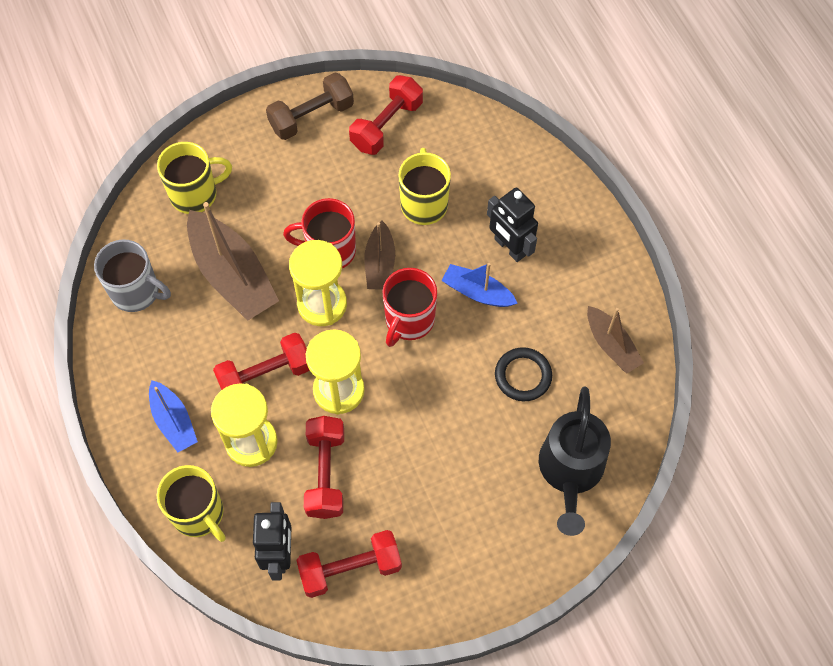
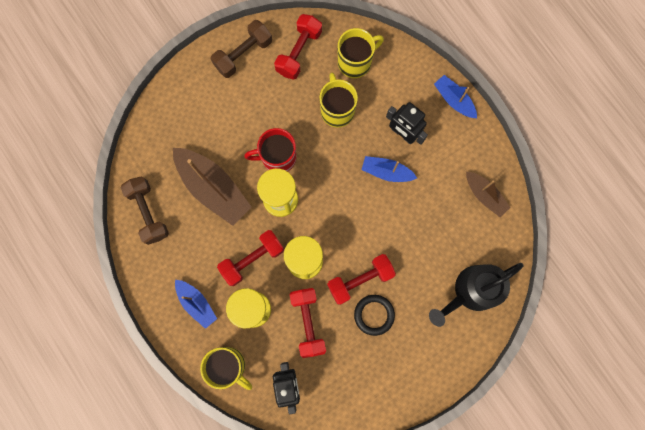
camera: 10 degrees left, 15 degrees up
grey mug [94,239,171,312] -> brown dumbbell [120,176,169,245]
yellow mug [157,142,232,214] -> yellow mug moved to [338,28,384,78]
red dumbbell [296,530,402,598] -> red dumbbell moved to [327,254,396,305]
brown boat [364,221,395,290] -> none
red mug [382,268,437,347] -> none
black ring [495,347,552,401] -> black ring moved to [354,295,395,336]
black watering can [539,387,611,536] -> black watering can turned 60 degrees clockwise [429,263,523,327]
none -> blue boat [434,75,477,118]

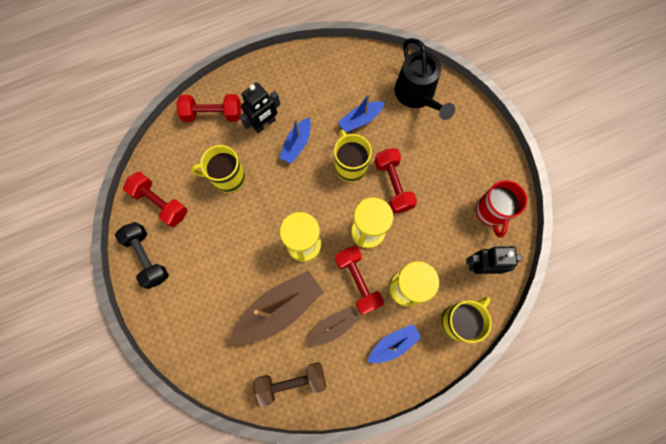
camera: 80 degrees left, 5 degrees down
brown dumbbell [211,20,272,78] -> black dumbbell [115,222,169,289]
red mug [244,128,296,172] -> red mug moved to [476,180,527,237]
red dumbbell [290,288,326,358] -> red dumbbell moved to [176,94,241,122]
yellow mug [338,28,384,78] -> yellow mug moved to [334,130,372,182]
black ring [354,295,395,336] -> none
blue boat [434,75,477,118] -> blue boat moved to [338,93,385,132]
brown boat [466,172,511,217] -> brown boat moved to [307,306,360,345]

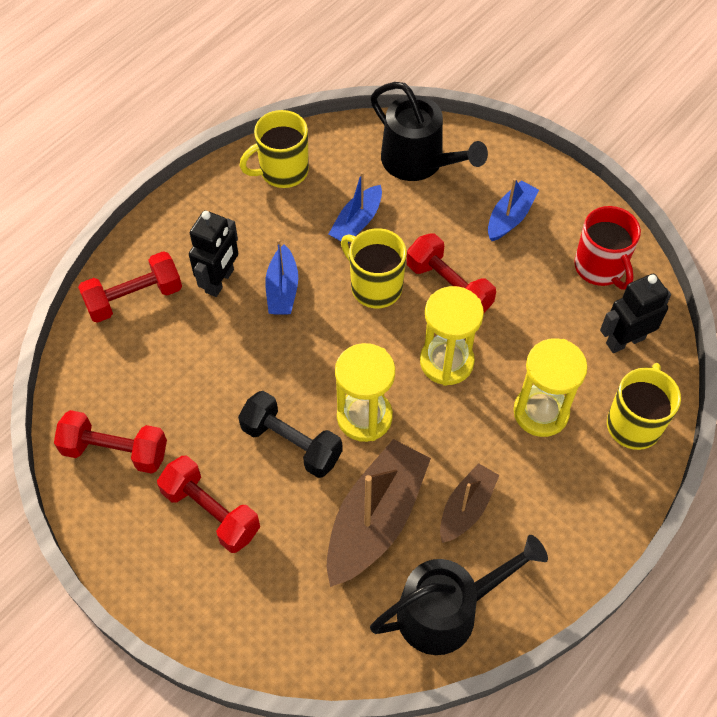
camera: 25 degrees left, 15 degrees down
black dumbbell [115,222,169,289] -> black dumbbell moved to [238,391,343,478]
yellow mug [191,145,245,193] -> yellow mug moved to [239,110,309,188]
brown dumbbell [253,362,326,407] -> black watering can [370,535,548,655]
red dumbbell [335,246,384,315] -> red dumbbell moved to [157,456,260,553]
blue boat [368,324,422,363] -> blue boat moved to [488,178,539,241]

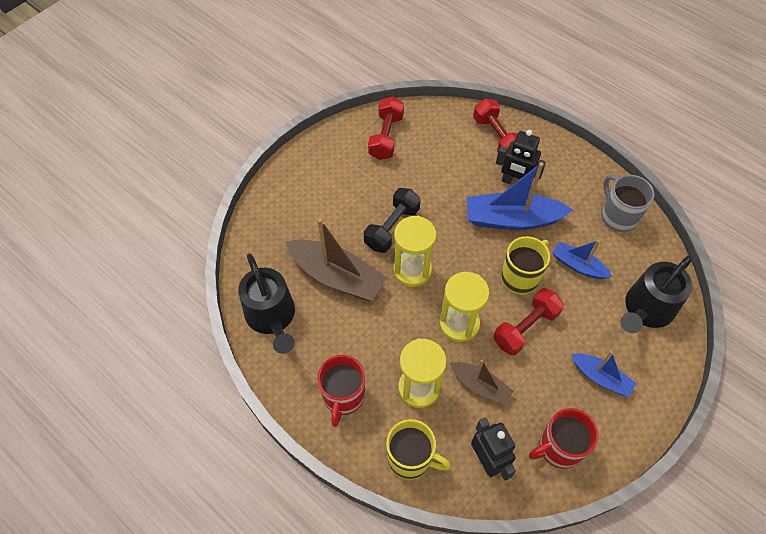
camera: 90 degrees right, 0 degrees up
red dumbbell [157,456,260,553] -> none
yellow mug [239,110,309,188] -> grey mug [601,175,654,232]
blue boat [265,239,298,315] -> blue boat [467,162,573,230], size x1.77
brown boat [440,463,499,543] -> brown boat moved to [450,360,513,405]
none -> red mug [317,355,365,427]

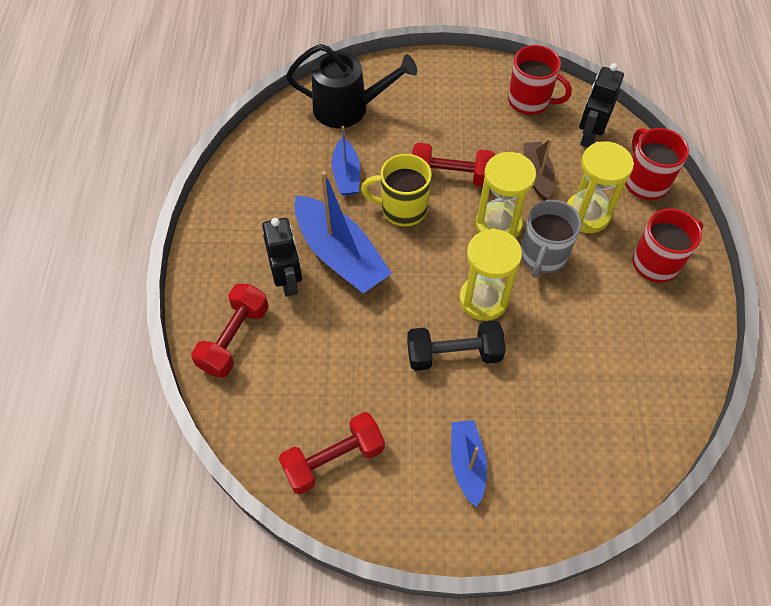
camera: 130 degrees left, 0 degrees up
black watering can [238,253,295,354] -> none
brown boat [285,218,387,301] -> none
yellow mug [386,419,451,480] -> red mug [625,128,689,200]
blue boat [571,351,636,397] -> blue boat moved to [451,420,487,507]
grey mug [601,175,654,232] -> grey mug moved to [521,200,581,278]

